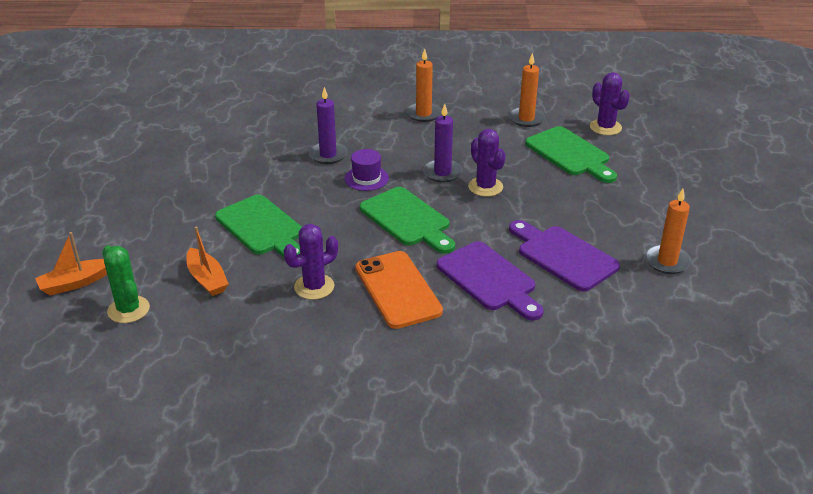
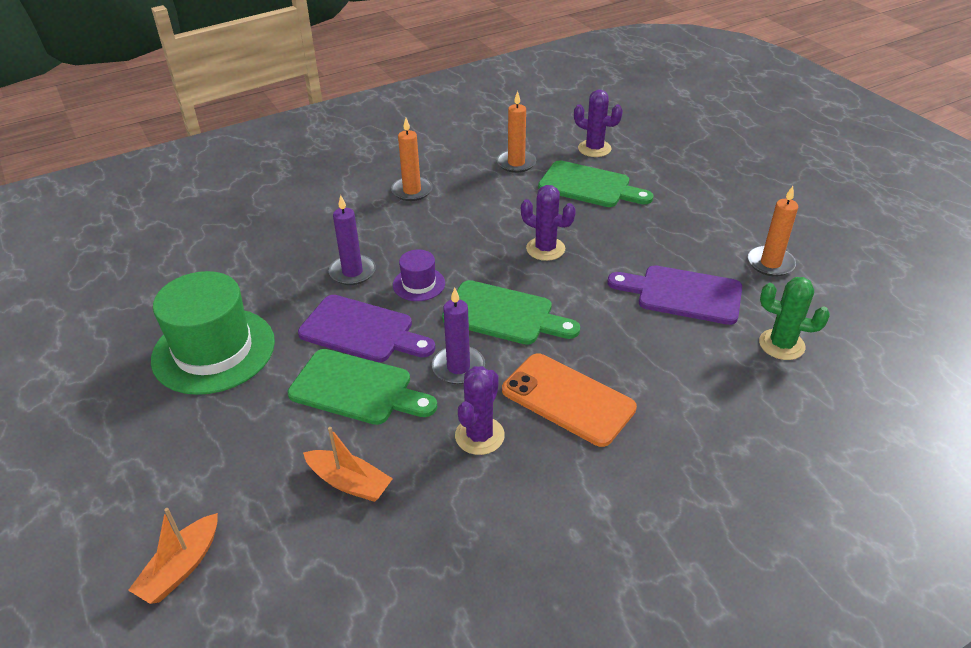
camera: 30 degrees left, 5 degrees up
green cactus [102,245,150,323] -> green cactus moved to [759,277,830,360]
purple candle [423,104,463,182] -> purple candle moved to [432,287,485,384]
purple cutting board [437,241,544,320] -> purple cutting board moved to [298,295,435,362]
none -> green hat [151,271,275,395]

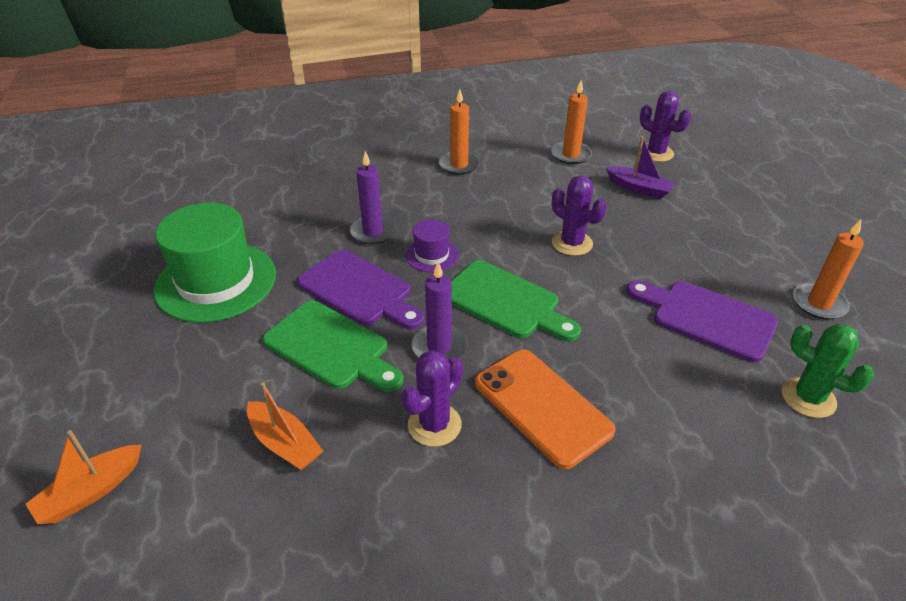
camera: 15 degrees right, 0 degrees up
green cutting board [538,161,653,207] -> purple boat [606,136,675,199]

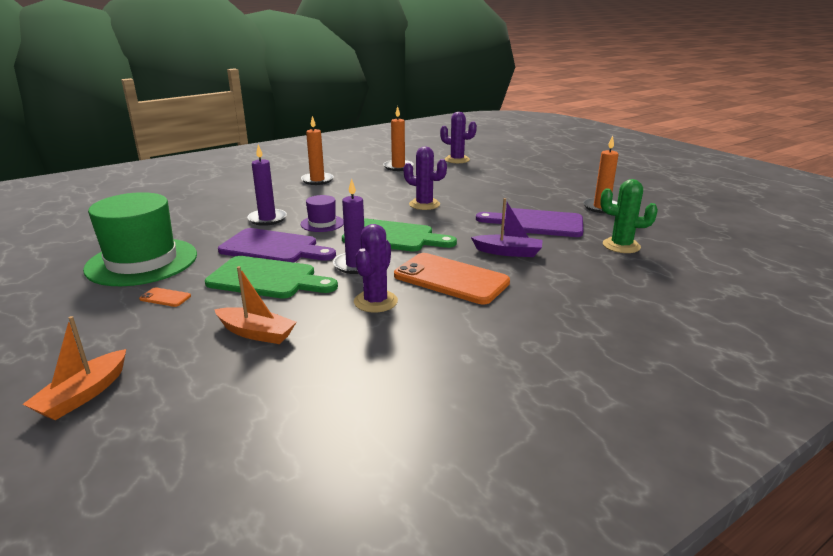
camera: 20 degrees left, 15 degrees down
purple boat [606,136,675,199] -> purple boat moved to [471,198,543,257]
none -> orange phone [139,287,191,307]

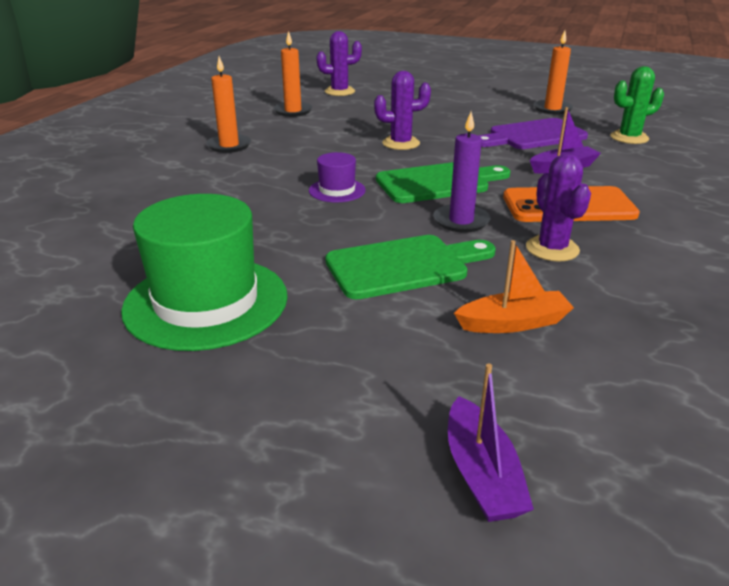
camera: 35 degrees left, 5 degrees up
orange boat [23,316,126,420] -> purple boat [448,363,534,522]
orange phone [139,287,191,307] -> none
purple cutting board [218,228,336,262] -> none
purple candle [247,145,287,226] -> none

